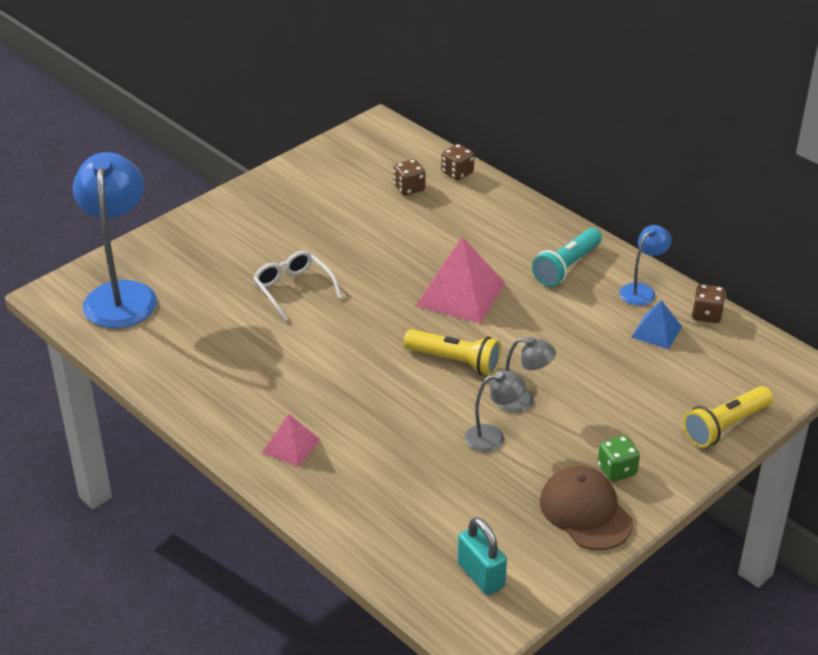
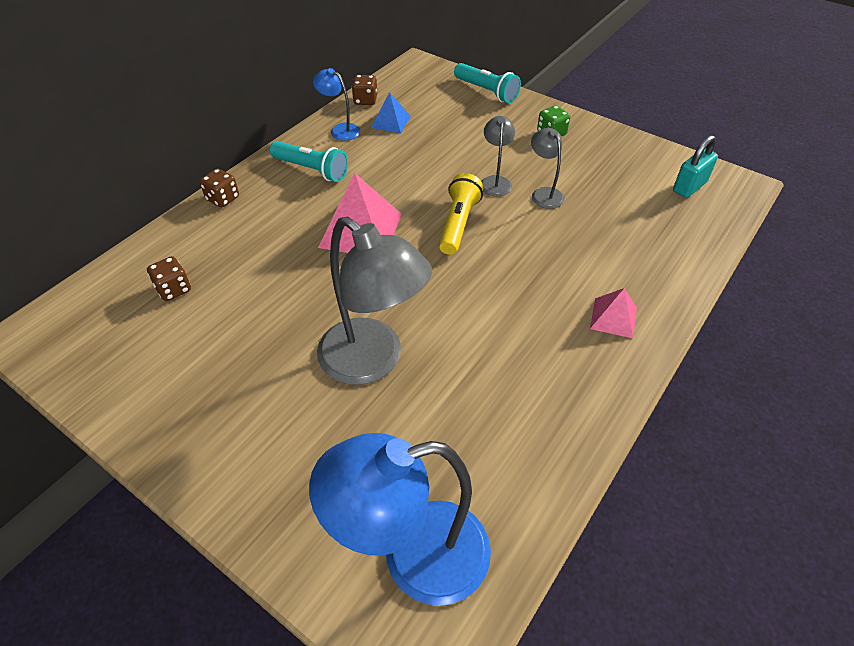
camera: 100 degrees left, 10 degrees up
white glasses [253,251,342,321] -> grey lamp [317,216,432,385]
brown dice [441,144,474,180] -> brown dice moved to [200,168,239,207]
brown cap [540,466,633,550] -> none
yellow flashlight [683,386,773,448] -> turquoise flashlight [454,63,521,103]

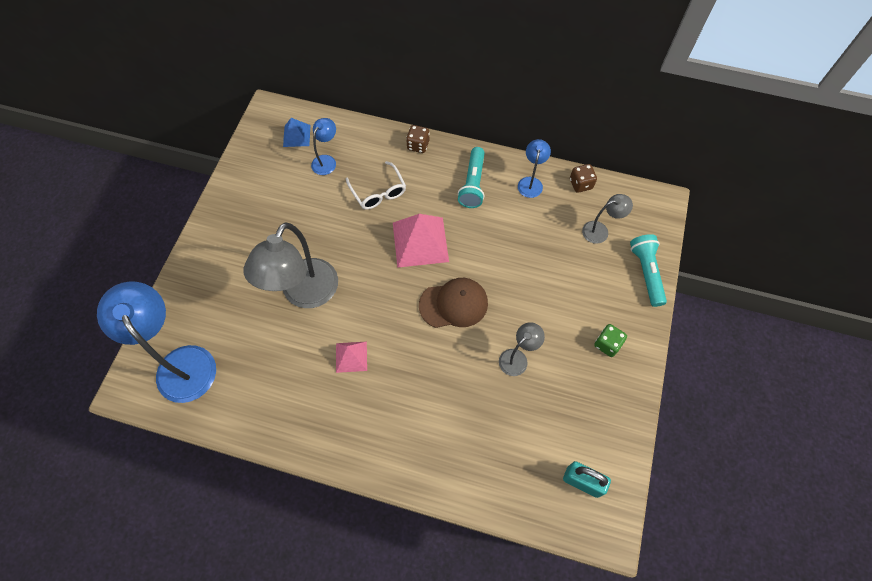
camera: 70 degrees right, 15 degrees up
brown dice [147,256,191,301] -> blue lamp [311,118,336,175]
blue pyramid [371,92,411,133] -> blue pyramid moved to [283,118,310,147]
yellow flashlight [439,173,483,255] -> brown cap [419,278,488,328]
turquoise flashlight [454,63,521,103] -> turquoise flashlight turned 150 degrees clockwise [630,234,667,307]
grey lamp [481,116,515,196] -> grey lamp moved to [582,194,633,244]
pink pyramid [590,288,637,338] -> pink pyramid moved to [336,342,367,373]
none -> white glasses [346,161,406,210]

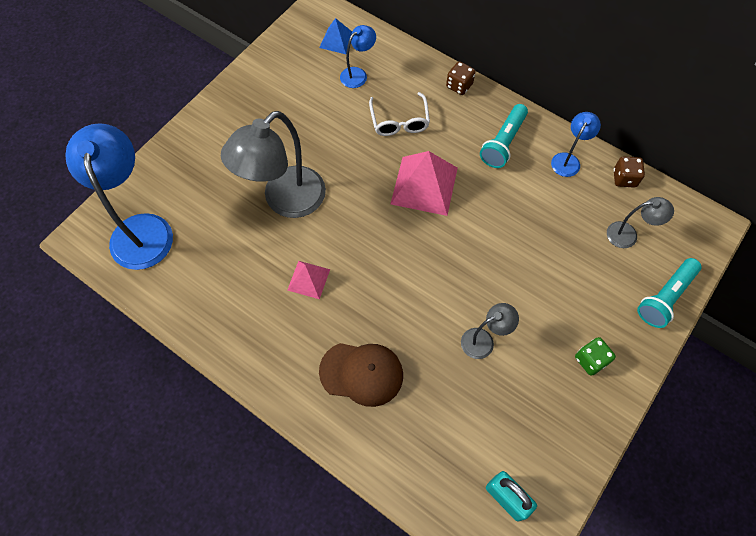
camera: 20 degrees right, 0 degrees up
brown cap [419,278,488,328] -> brown cap moved to [319,343,403,407]
turquoise flashlight [630,234,667,307] -> turquoise flashlight turned 150 degrees counterclockwise [637,258,701,328]

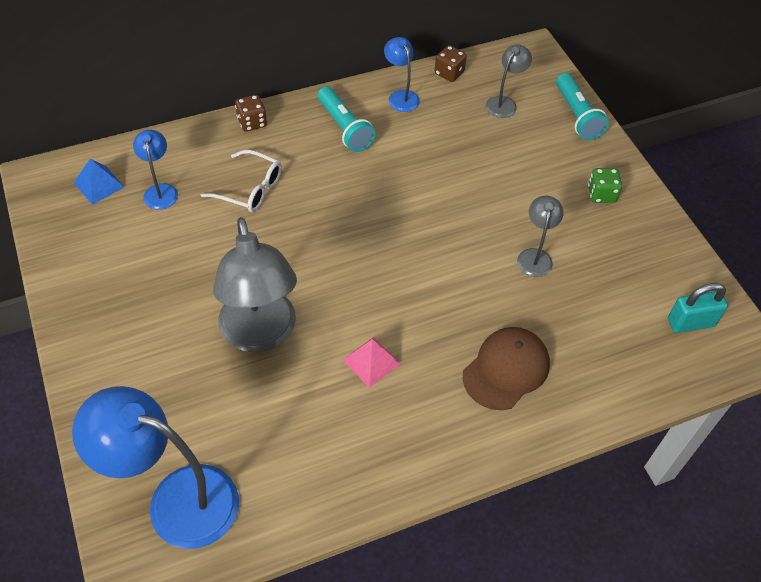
camera: 60 degrees left, 10 degrees down
pink pyramid [391,151,458,216] -> none

